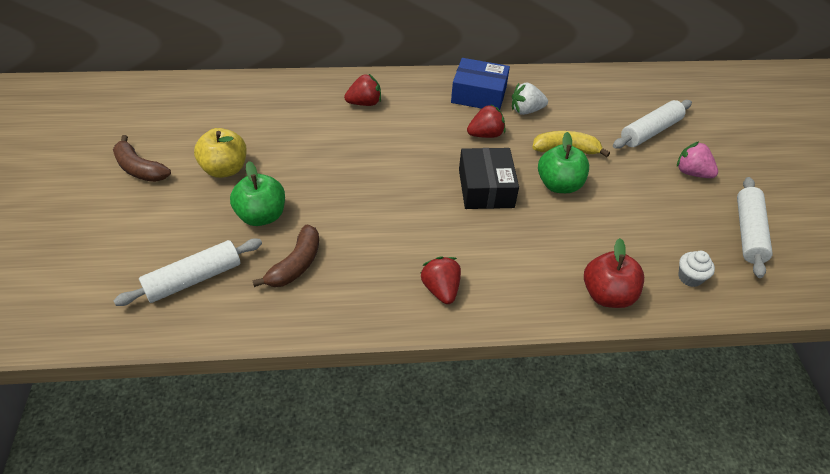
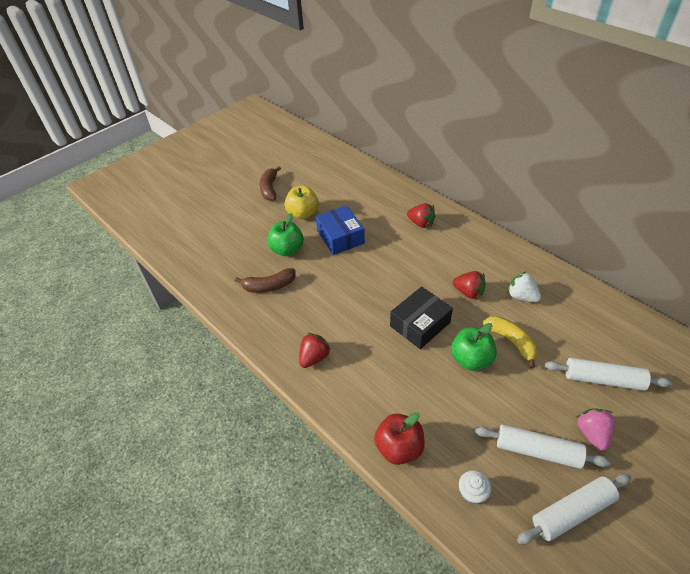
camera: 55 degrees right, 0 degrees up
white rolling pin [113,238,262,306] -> white rolling pin moved to [474,424,611,469]
blue box [451,58,510,110] -> blue box moved to [316,205,365,255]

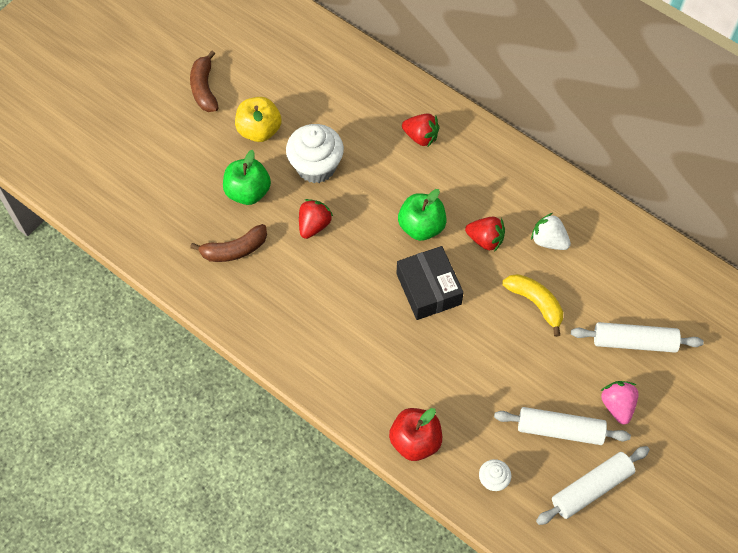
camera: 10 degrees left, 15 degrees up
red strawberry [299,333,331,368] -> red strawberry moved to [299,199,333,239]
blue box [316,205,365,255] -> white cupcake [286,124,344,183]
black box [390,286,453,349] -> black box turned 60 degrees counterclockwise [396,246,464,320]
green apple [451,323,497,371] -> green apple moved to [398,189,447,241]

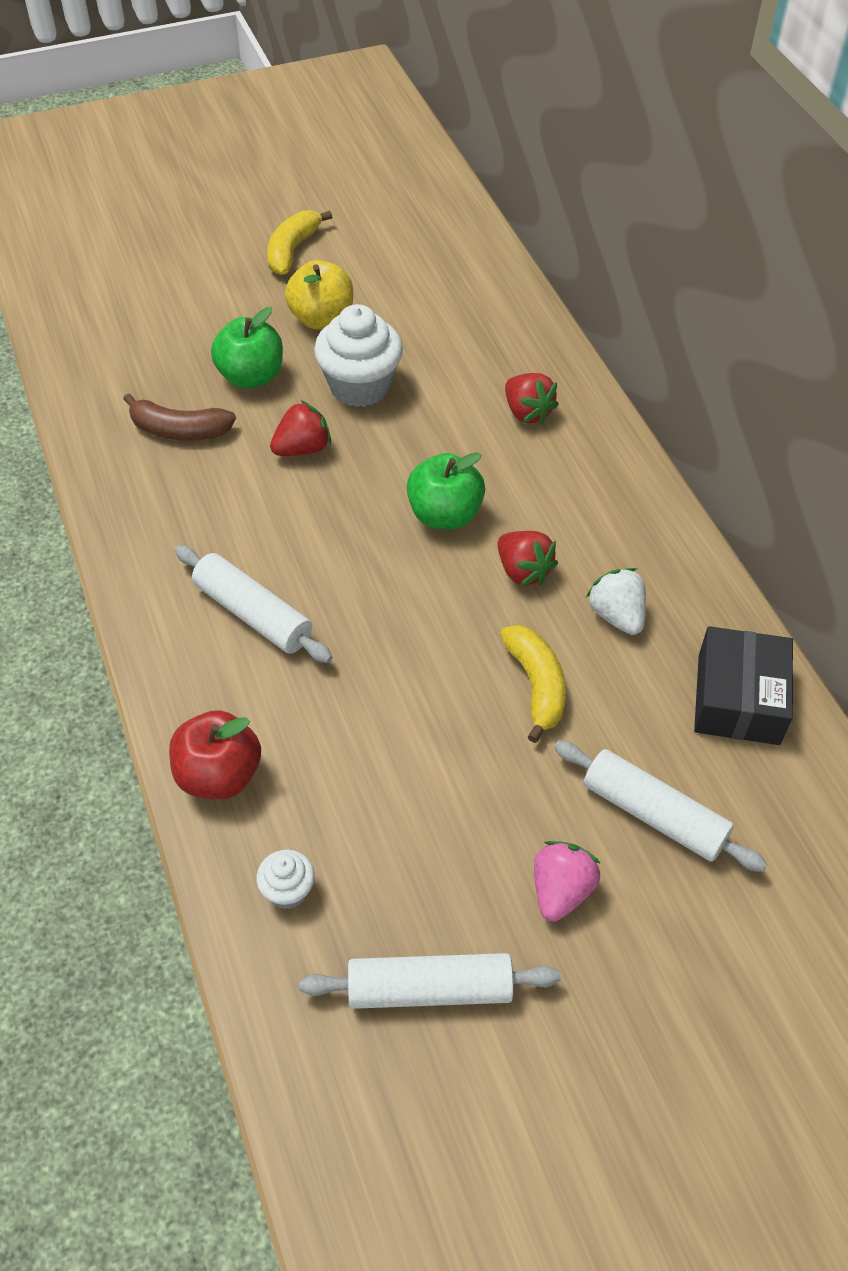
camera: 30 degrees right, 10 degrees down
brown banana [190,51,219,112] -> yellow banana [267,210,332,275]
black box [396,246,464,320] -> black box moved to [694,626,793,745]
white rolling pin [494,407,631,445] -> white rolling pin moved to [175,546,332,663]

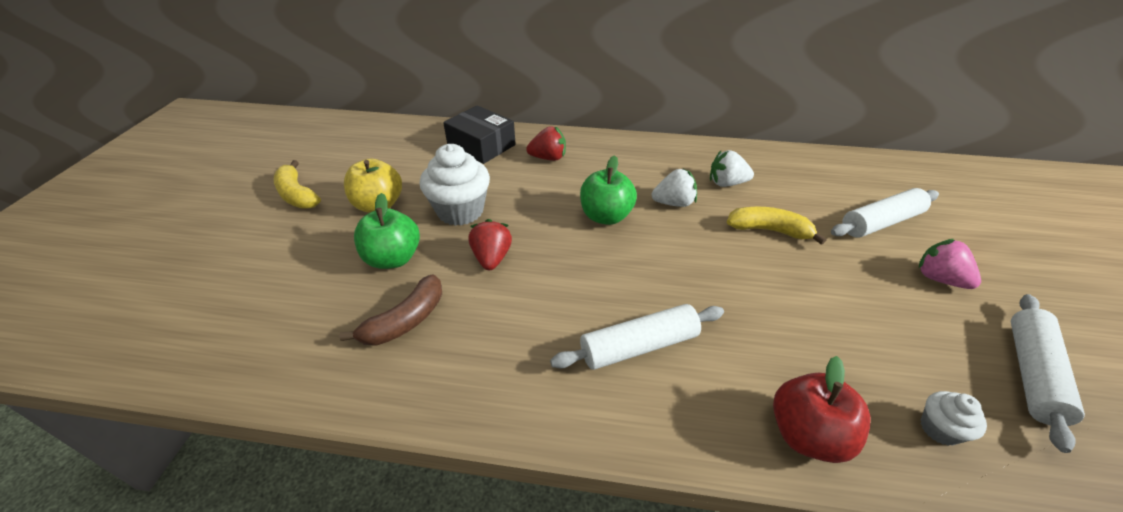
camera: 60 degrees left, 10 degrees down
red strawberry [498,531,558,587] -> white strawberry [651,169,697,207]
black box [694,626,793,745] -> black box moved to [443,105,516,164]

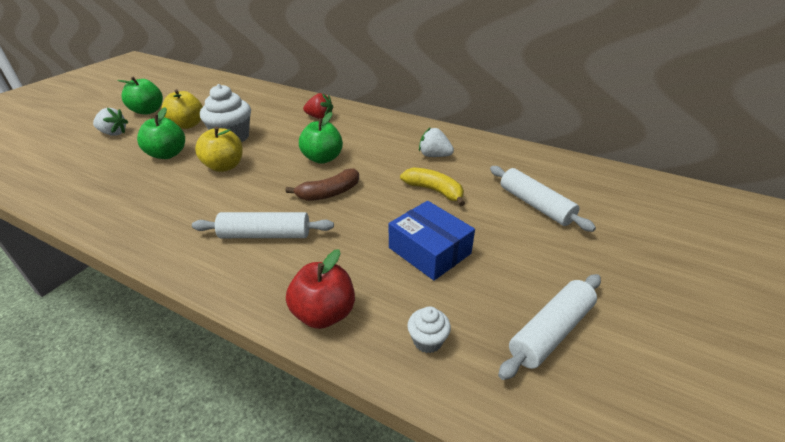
camera: 20 degrees right, 5 degrees down
yellow banana [274,160,321,209] -> green apple [117,77,163,115]
brown banana [339,274,442,346] -> brown banana moved to [285,169,359,201]
black box [443,105,516,164] -> none
red strawberry [469,219,512,270] -> yellow apple [195,127,243,172]
white strawberry [651,169,697,207] -> white strawberry moved to [93,108,128,136]
white rolling pin [831,188,939,238] -> white rolling pin turned 60 degrees clockwise [490,166,596,232]
pink strawberry [919,239,981,289] -> none
none -> blue box [389,201,475,281]

